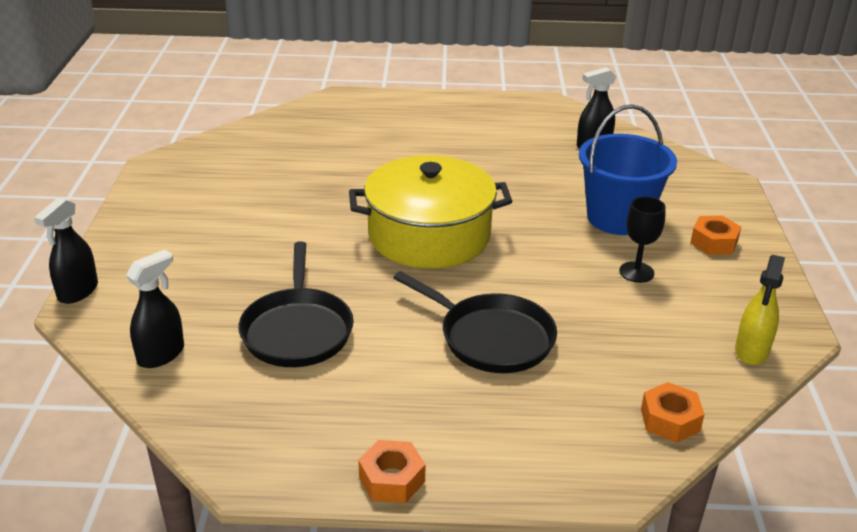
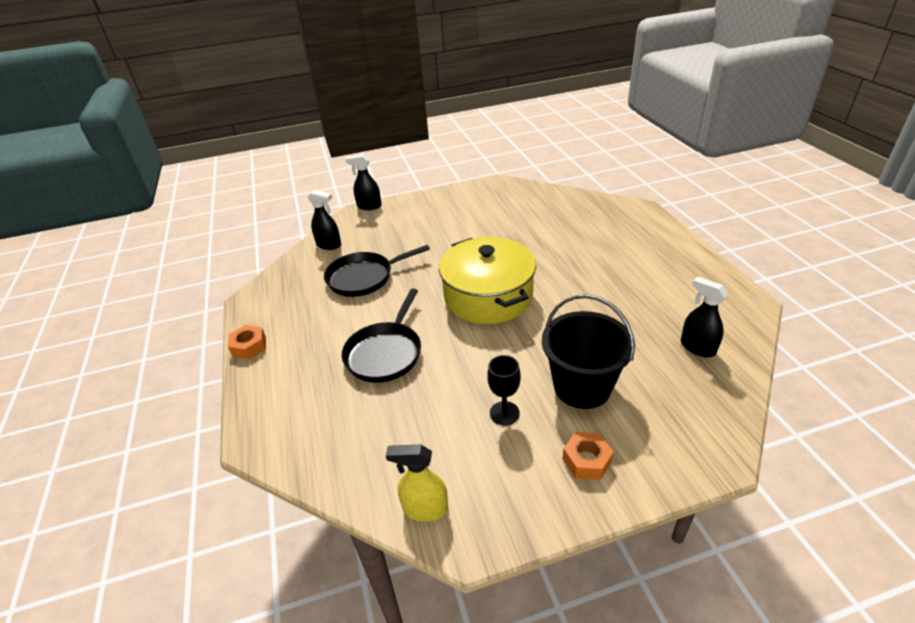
camera: 75 degrees right, 5 degrees up
blue bucket [579,104,677,235] -> black bucket [542,294,635,409]
orange nut [641,382,705,443] -> none

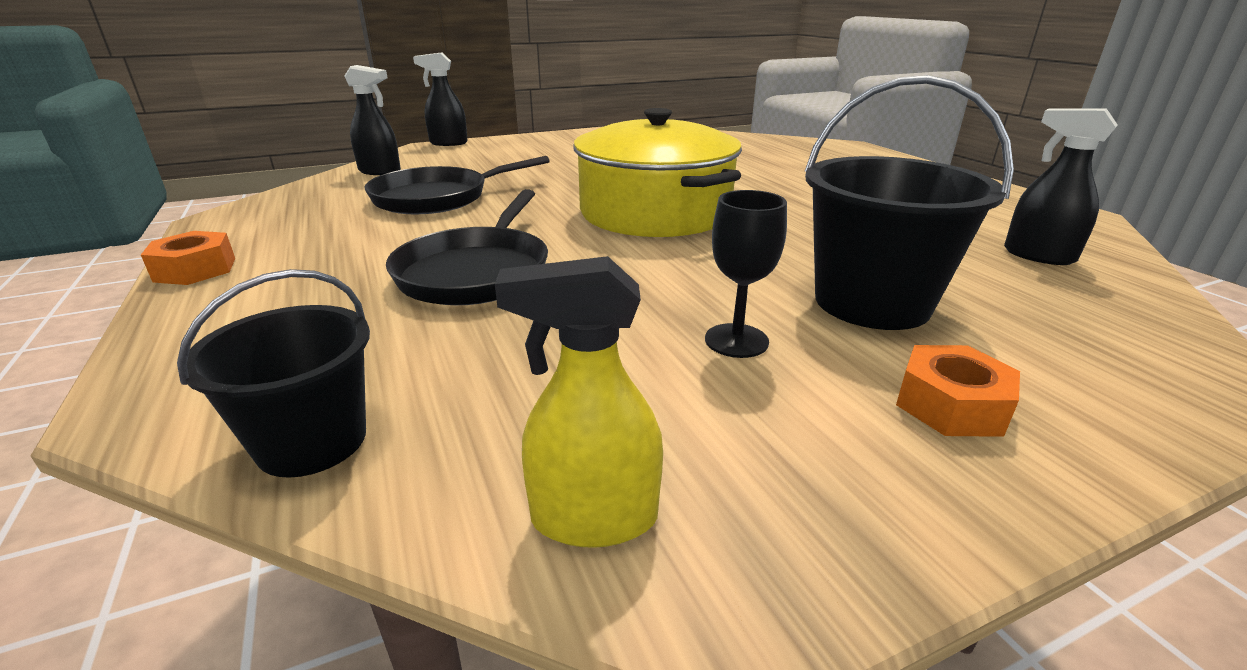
camera: 10 degrees left, 10 degrees down
none -> black bucket [177,269,370,478]

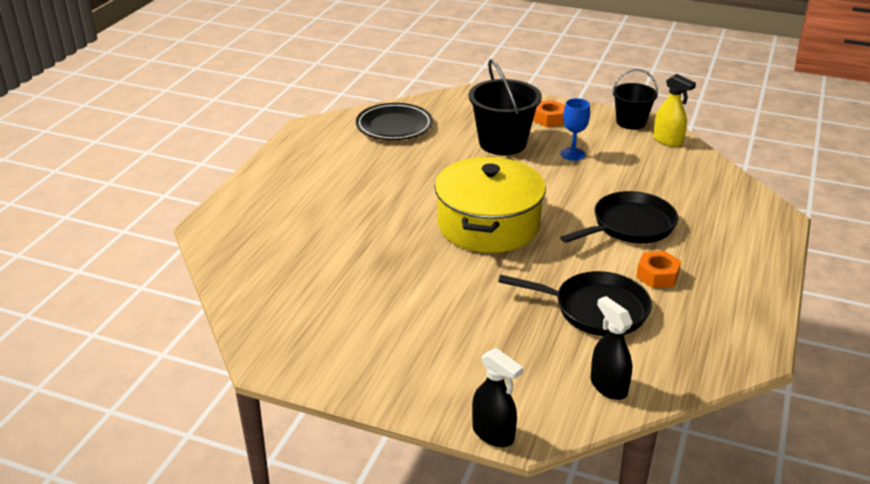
camera: 135 degrees left, 5 degrees up
orange nut [141,231,235,285] -> orange nut moved to [636,251,681,288]
black bucket [177,269,370,478] -> black bucket moved to [612,69,658,130]
black goblet [705,190,787,358] -> blue goblet [561,98,590,161]
black spray bottle [1004,108,1118,265] -> black plate [356,103,433,140]

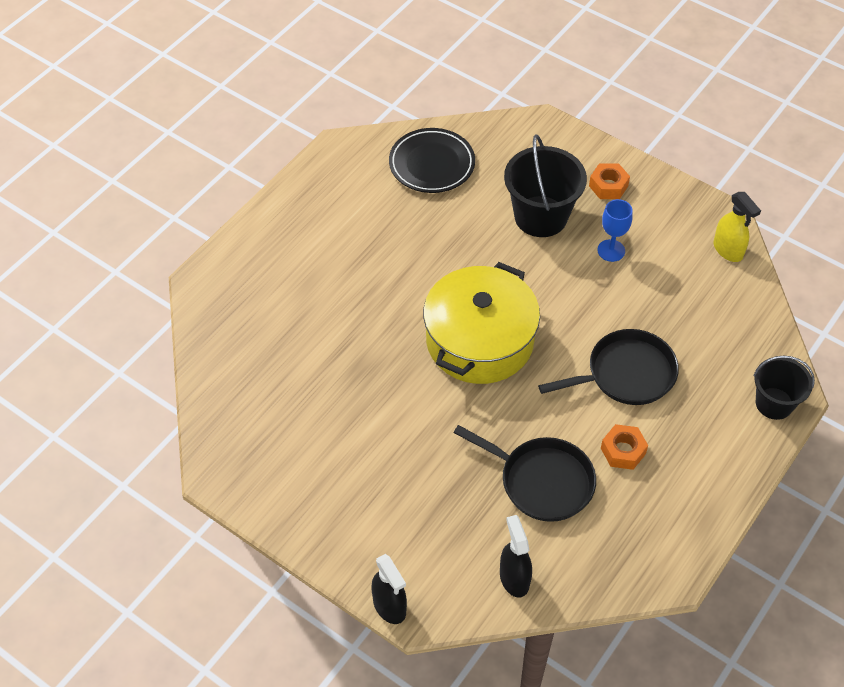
camera: 15 degrees right, 20 degrees up
black bucket [612,69,658,130] -> black bucket moved to [753,356,815,420]

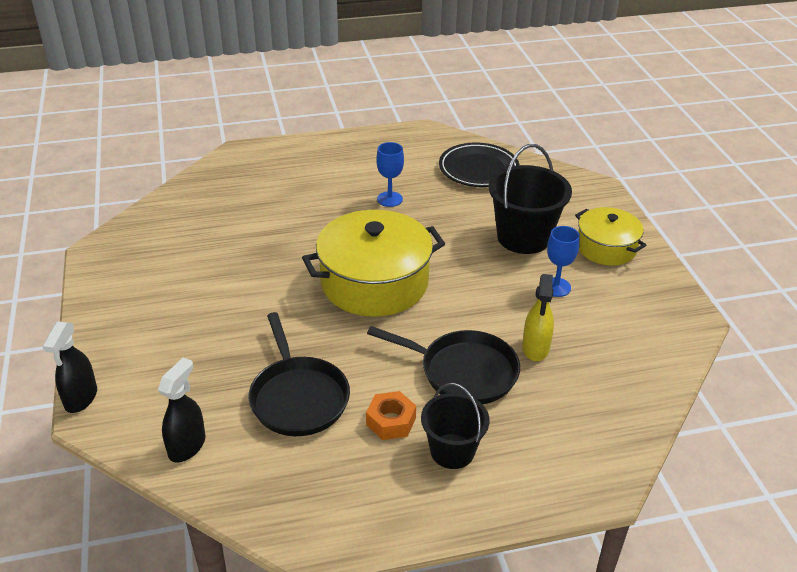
camera: 40 degrees right, 15 degrees down
orange nut [589,163,630,199] -> yellow pot [575,207,647,266]
yellow spray bottle [713,192,761,262] -> yellow spray bottle moved to [522,274,554,361]
black bucket [753,356,815,420] -> black bucket moved to [421,383,489,469]
none -> blue goblet [376,142,404,207]

